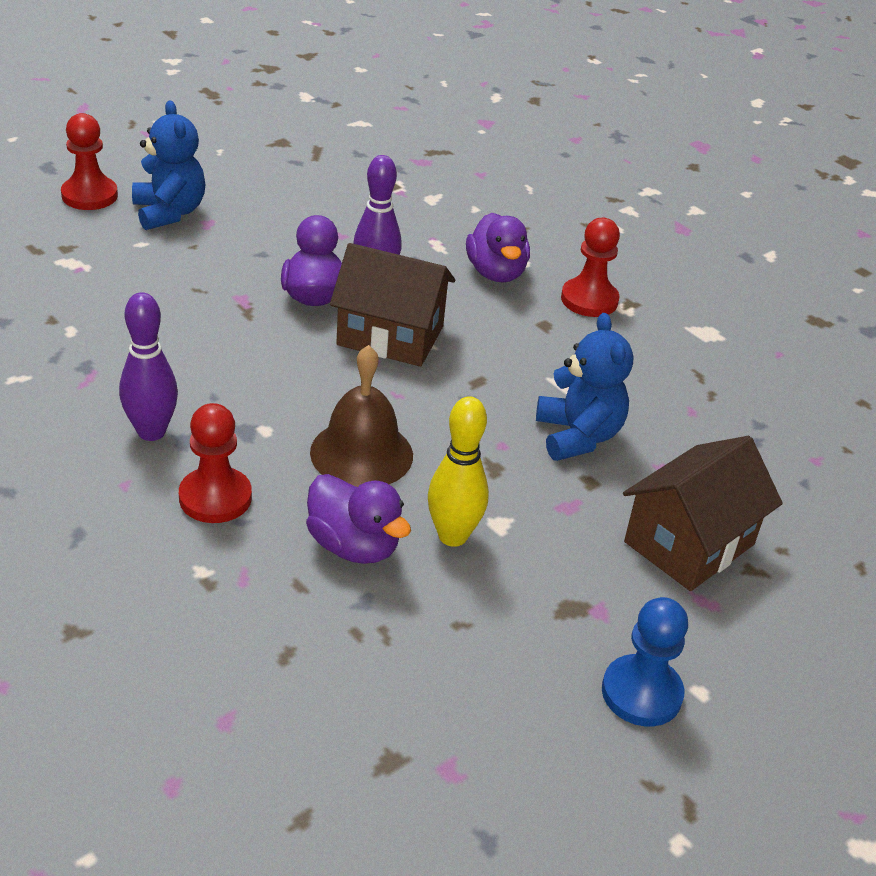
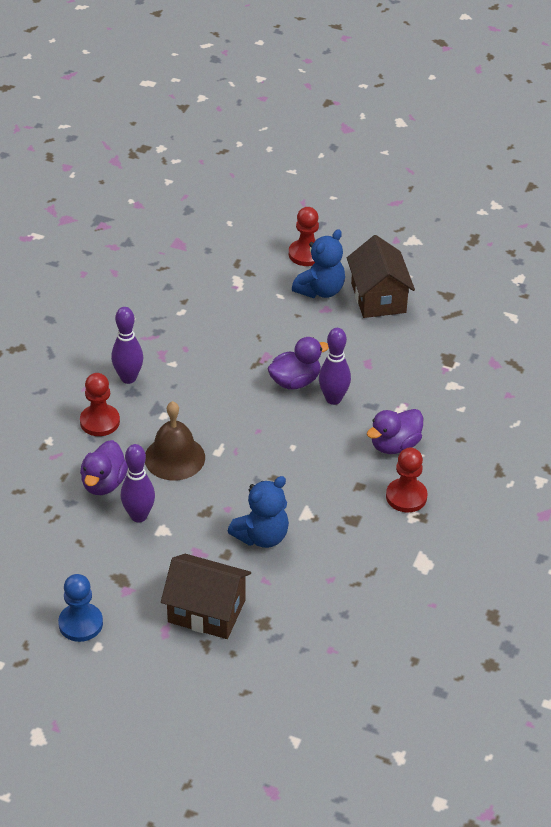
camera: 65 degrees right, 5 degrees up
brown house [330,243,455,367] -> brown house moved to [347,235,415,318]
yellow bowling pin [428,396,489,547] -> purple bowling pin [121,444,155,523]

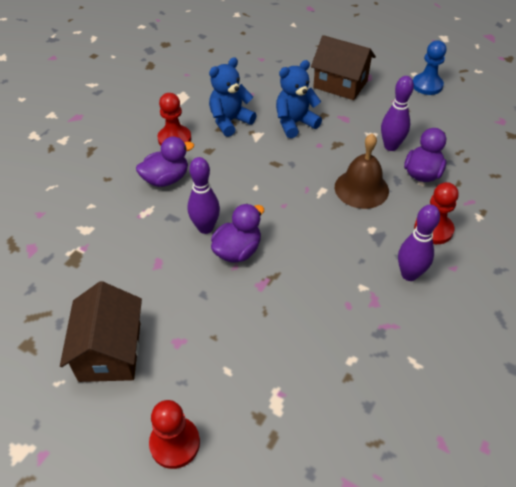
camera: 170 degrees left, 5 degrees up
purple duck [267,337,329,390] -> purple duck turned 150 degrees clockwise [211,204,264,262]
blue teddy bear [292,229,345,298] -> blue teddy bear moved to [209,57,257,137]

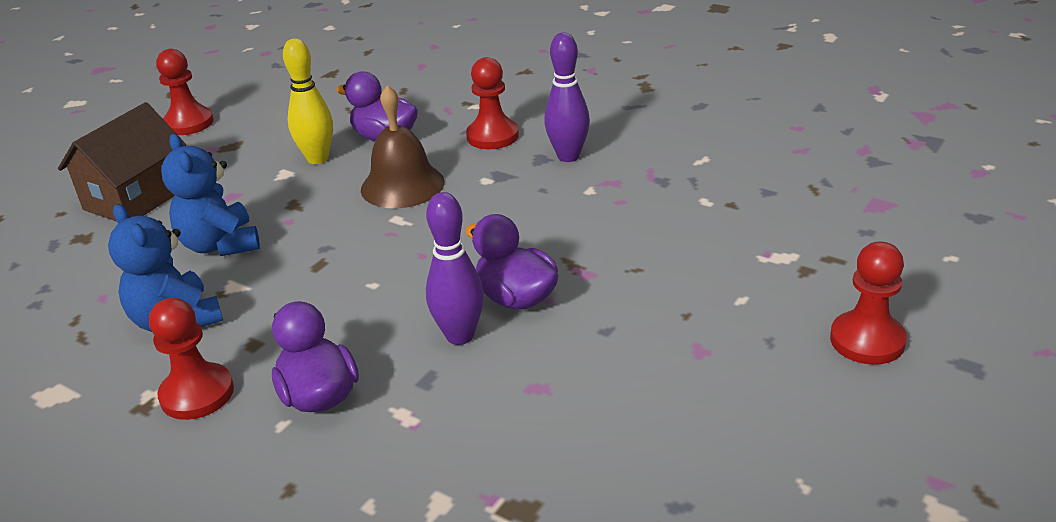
camera: 85 degrees left, 15 degrees down
brown house [60,281,142,382] -> none
purple bowling pin [381,76,414,151] -> yellow bowling pin [283,38,333,164]
blue pawn [413,40,446,95] -> red pawn [156,49,214,135]

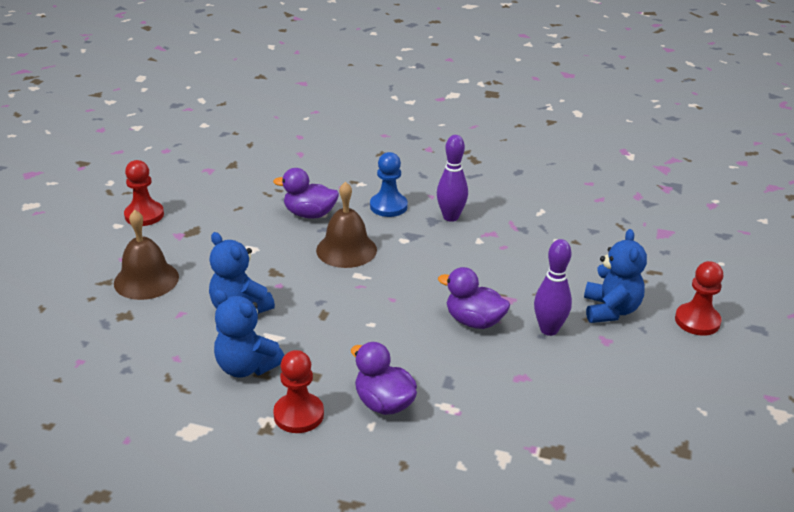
camera: 20 degrees left, 0 degrees up
brown house [58,102,186,221] -> brown bell [114,210,179,300]
yellow bowling pin [283,38,333,164] -> none
purple bowling pin [426,192,484,345] -> purple bowling pin moved to [534,239,572,336]
red pawn [466,57,519,149] -> blue pawn [370,152,408,217]
none -> blue teddy bear [584,229,647,323]

